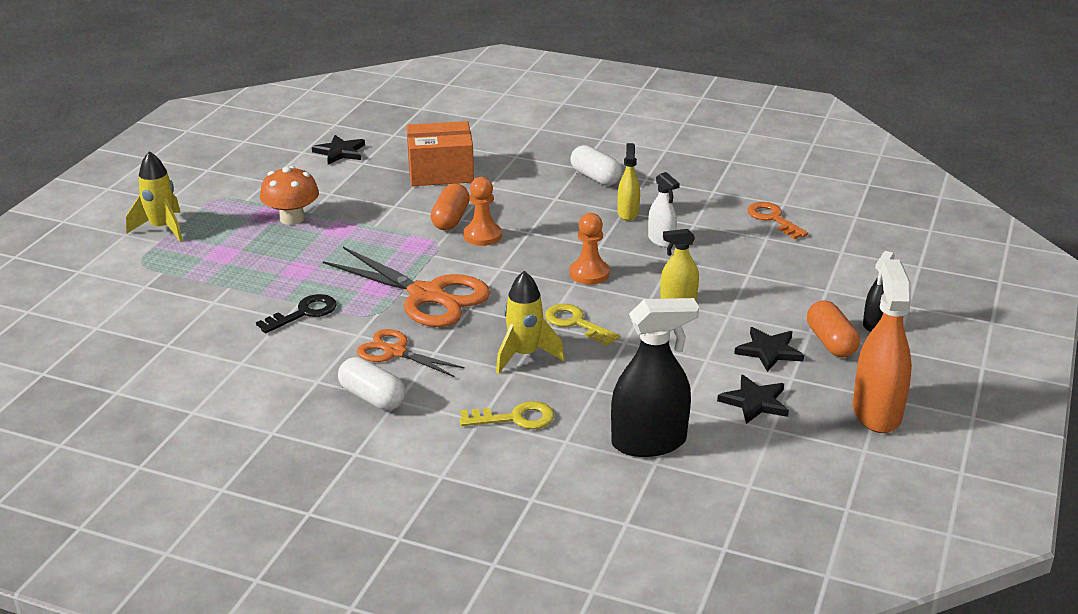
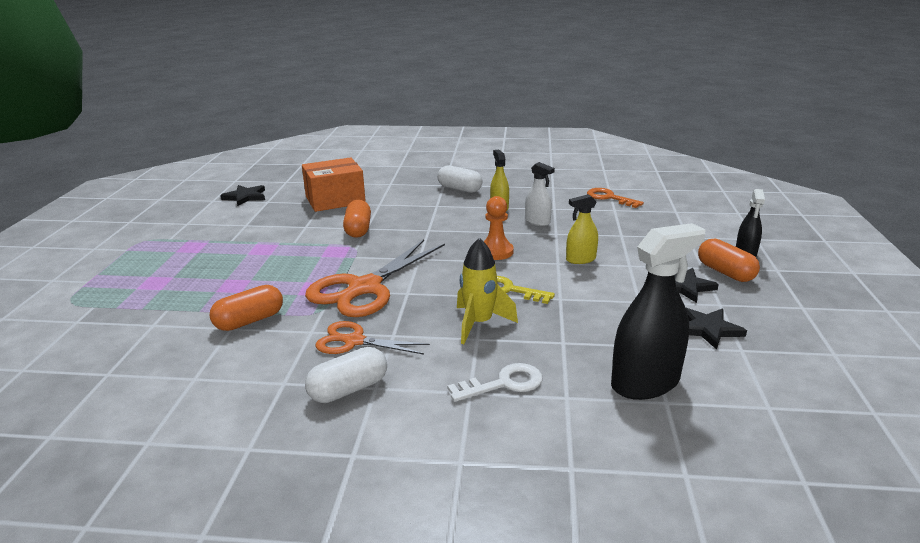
camera: 15 degrees left, 5 degrees down
yellow rocket [126,151,183,242] -> none
black key [256,294,337,333] -> orange capsule [210,285,283,331]
orange mushroom [260,166,319,225] -> none
orange scissors [323,247,491,327] -> orange scissors turned 105 degrees clockwise [305,240,445,317]
white capsule [338,357,406,410] -> white capsule turned 60 degrees counterclockwise [305,347,387,403]
yellow key [460,401,554,429] -> white key [447,363,542,402]
orange pawn [463,177,502,246] -> none
orange spray bottle [852,259,912,433] -> none

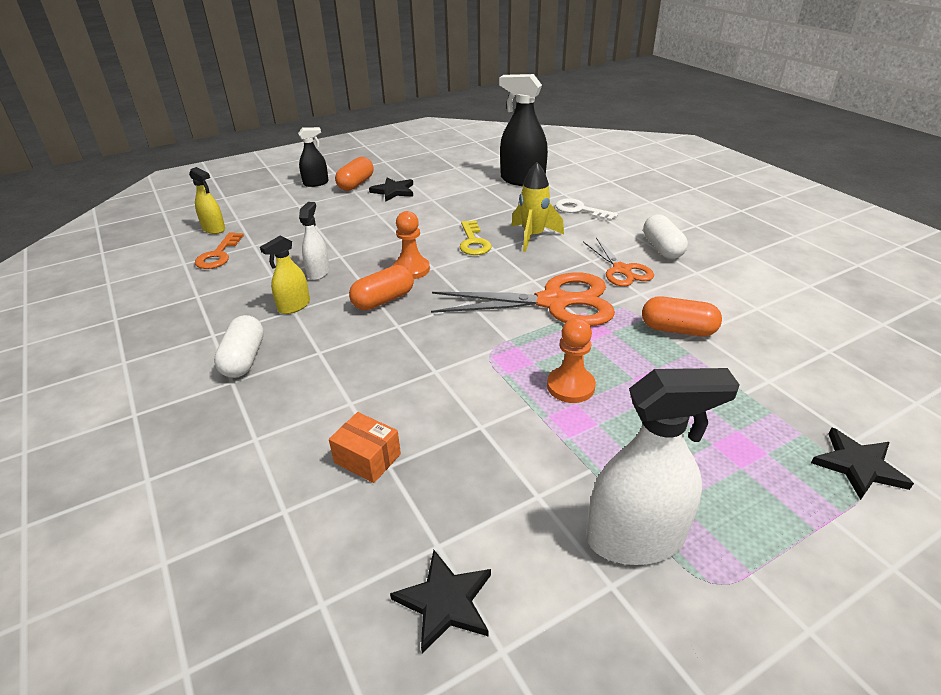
camera: 125 degrees left, 10 degrees up
orange box [302,157,366,212] -> orange box [329,412,401,483], size x0.54
white capsule [305,347,387,403] -> white capsule turned 60 degrees clockwise [643,214,688,259]
orange capsule [343,200,371,238] -> orange capsule moved to [349,265,414,310]
yellow spray bottle [566,194,598,264] -> yellow spray bottle moved to [189,167,225,234]
black star [685,307,747,350] -> black star moved to [811,427,914,500]
none -> orange pawn [547,318,596,403]
none -> white spray bottle [587,368,740,565]

